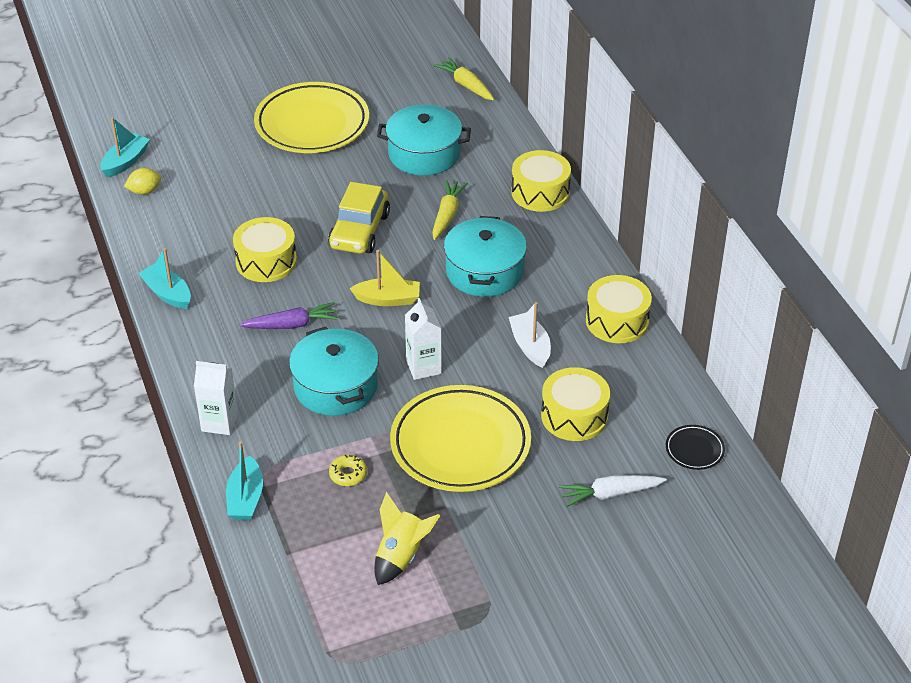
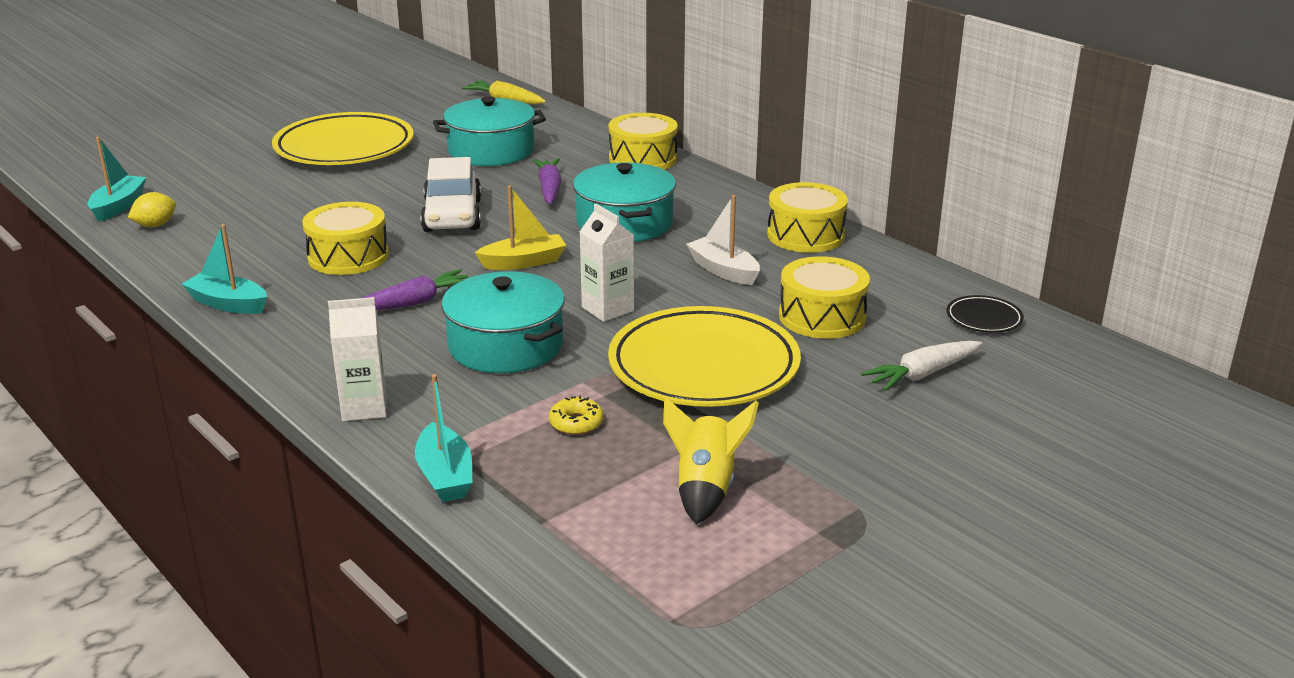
camera: 20 degrees left, 15 degrees down
yellow car [328,182,390,254] -> white car [420,157,481,232]
yellow carrot [432,180,468,240] -> purple carrot [532,158,562,204]

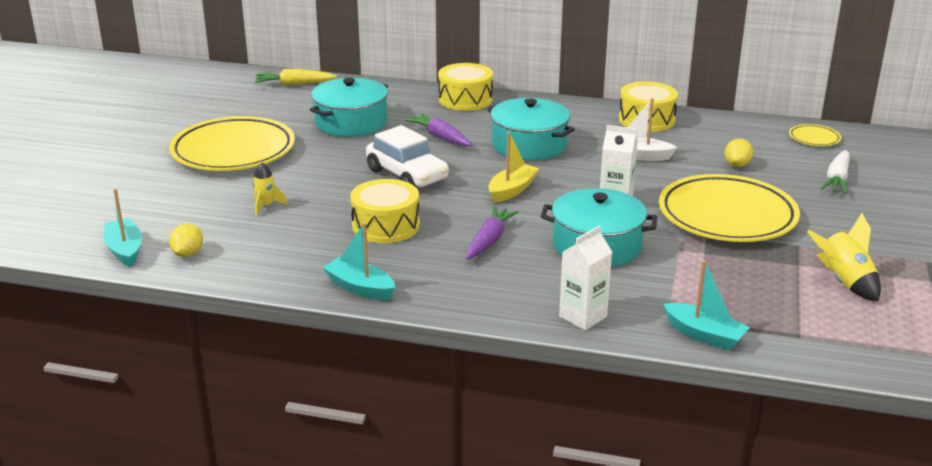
camera: 35 degrees left, 0 degrees up
turquoise boat [182,224,267,314] -> turquoise boat turned 45 degrees clockwise [323,222,395,300]
yellow donut [549,396,603,435] -> none
yellow drum [779,256,870,339] -> yellow lemon [724,139,753,167]
black plate [946,295,1024,333] -> yellow plate [789,124,841,146]
none -> yellow rocket [253,163,288,216]

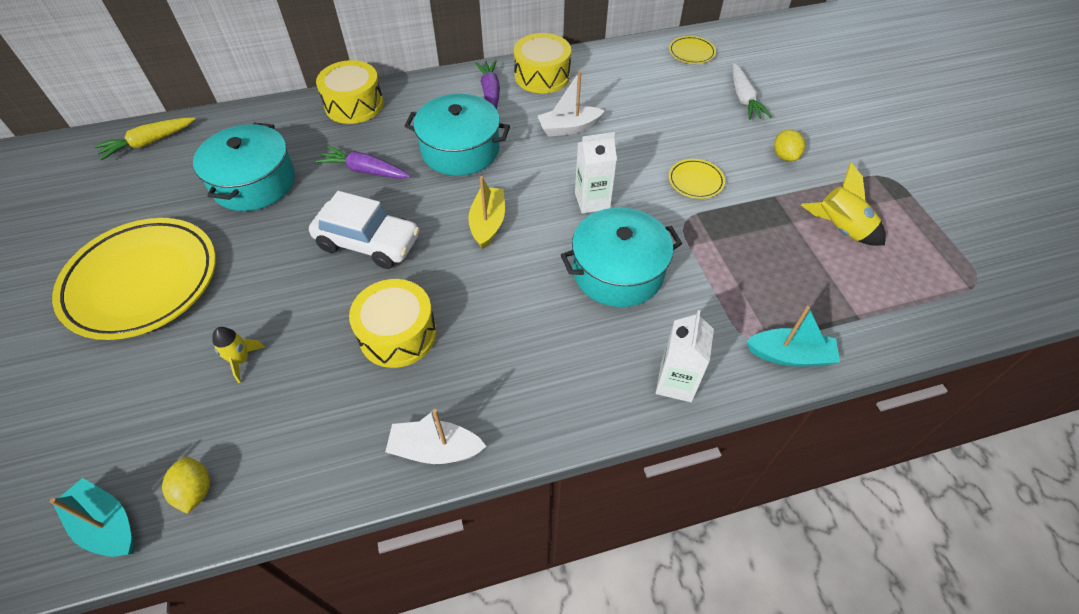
camera: 30 degrees left, 25 degrees up
turquoise boat [323,222,395,300] -> white boat [385,409,487,464]
purple carrot [466,206,519,260] -> purple carrot moved to [475,60,500,110]
yellow plate [659,174,800,242] -> yellow plate [669,159,725,199], size x0.42
yellow lemon [724,139,753,167] -> yellow lemon moved to [774,129,805,161]

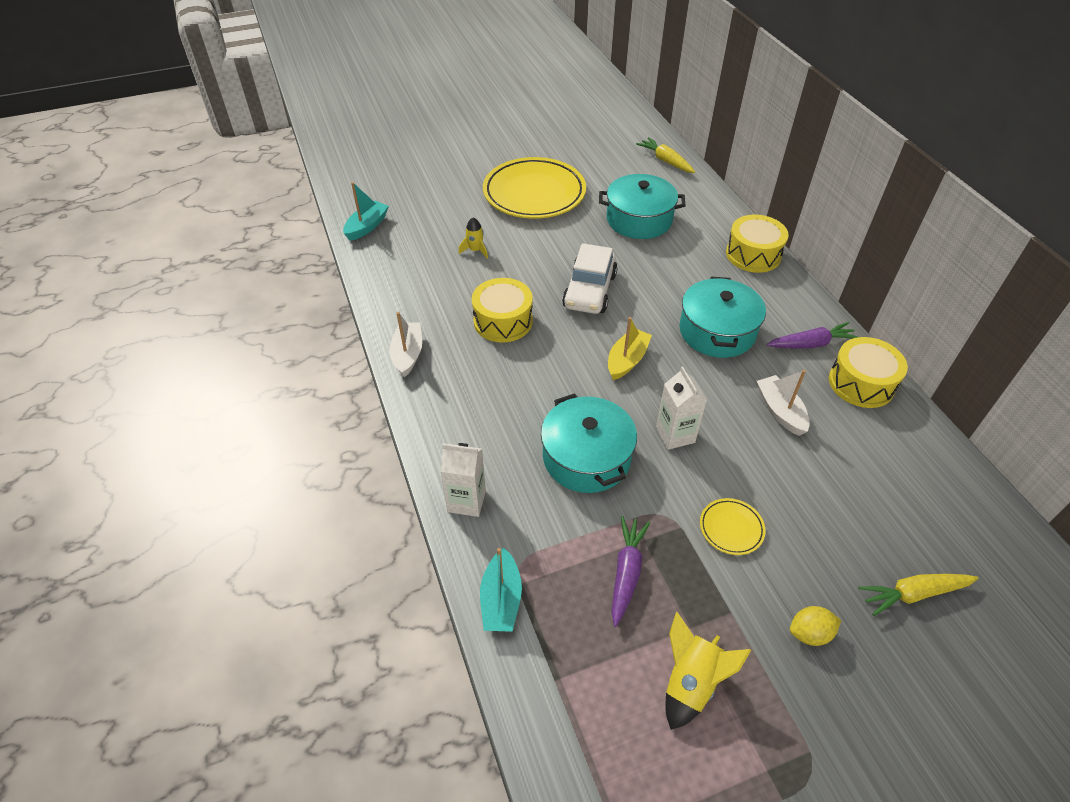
camera: 85 degrees right, 5 degrees down
yellow lemon [162,457,210,514] -> none
purple carrot [316,146,411,179] -> purple carrot moved to [611,516,650,627]
yellow boat [468,176,505,249] -> yellow boat turned 60 degrees counterclockwise [608,317,652,380]
yellow plate [669,36,716,64] -> none
white carrot [732,63,772,120] -> yellow carrot [858,574,978,616]

